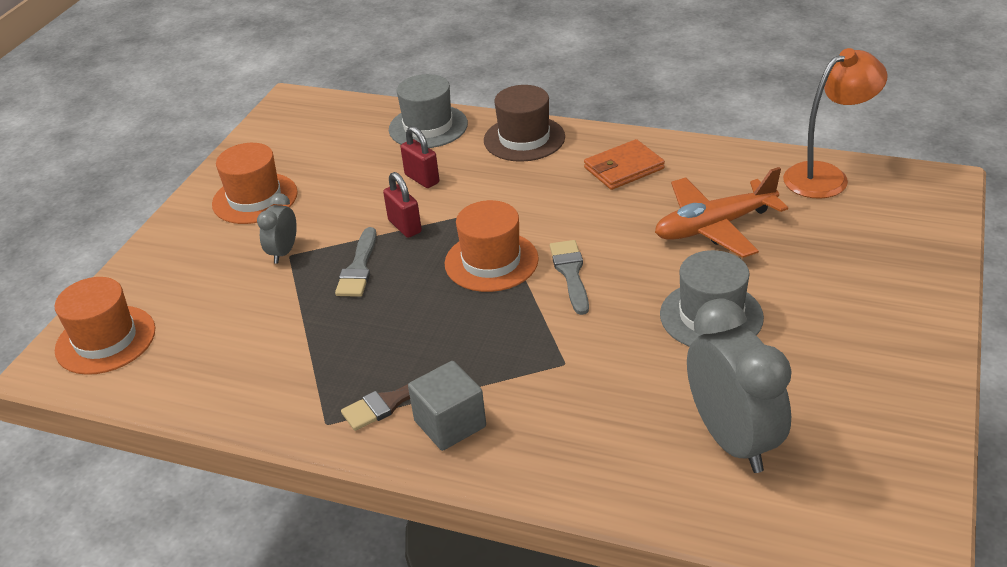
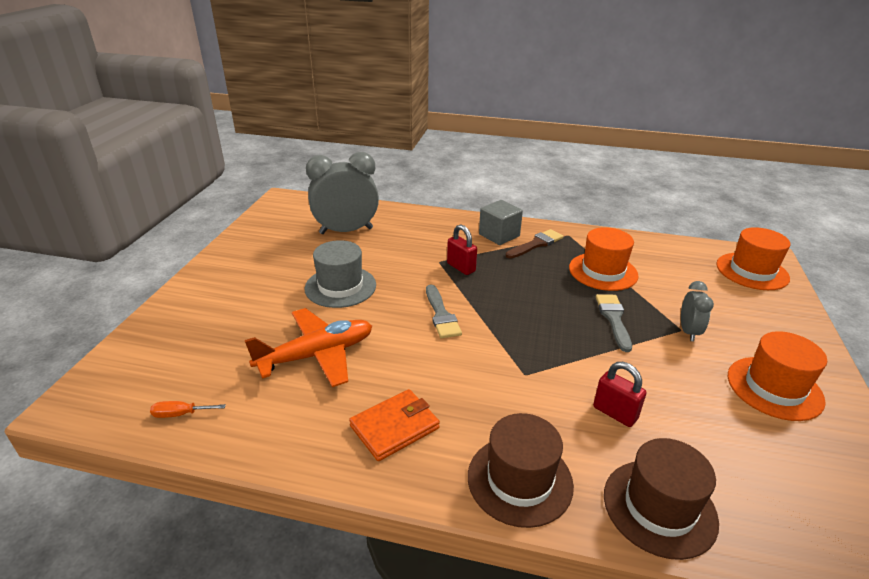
camera: 170 degrees right, 5 degrees down
red padlock [383,172,422,238] -> red padlock moved to [447,224,477,275]
grey hat [389,74,468,148] -> brown hat [604,438,719,560]
orange hat [445,200,539,292] -> orange hat moved to [569,227,639,291]
grey clock [687,298,792,473] -> grey clock turned 105 degrees clockwise [306,152,379,234]
orange lamp [783,48,887,199] -> orange screwdriver [150,401,226,418]

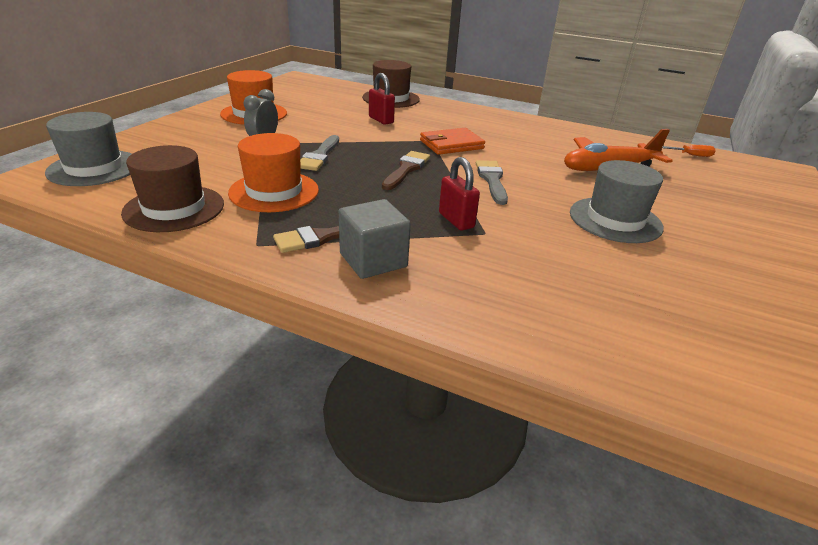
camera: 170 degrees left, 0 degrees up
grey clock [306,152,379,234] -> none
orange wallet [349,389,440,461] -> orange wallet moved to [420,128,485,155]
brown hat [468,413,574,528] -> brown hat moved to [121,145,224,232]
orange hat [716,227,790,290] -> grey hat [45,112,132,186]
none -> brown brush [382,151,430,190]

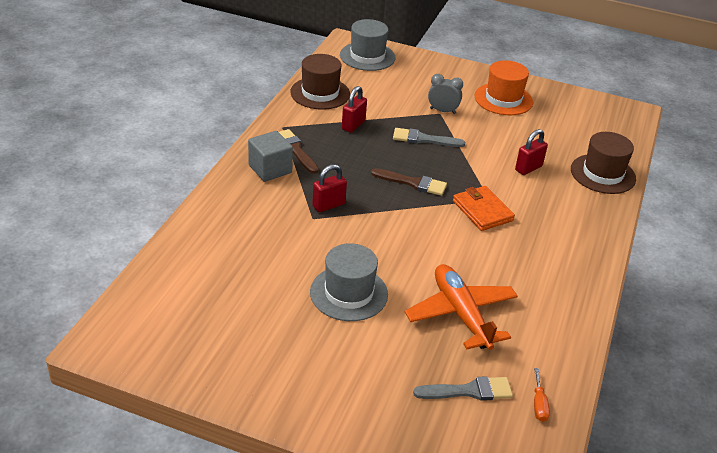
camera: 85 degrees right, 5 degrees up
orange hat [228,133,319,212] -> red padlock [342,86,367,133]
grey brush [476,160,508,205] -> grey brush moved to [413,376,513,401]

